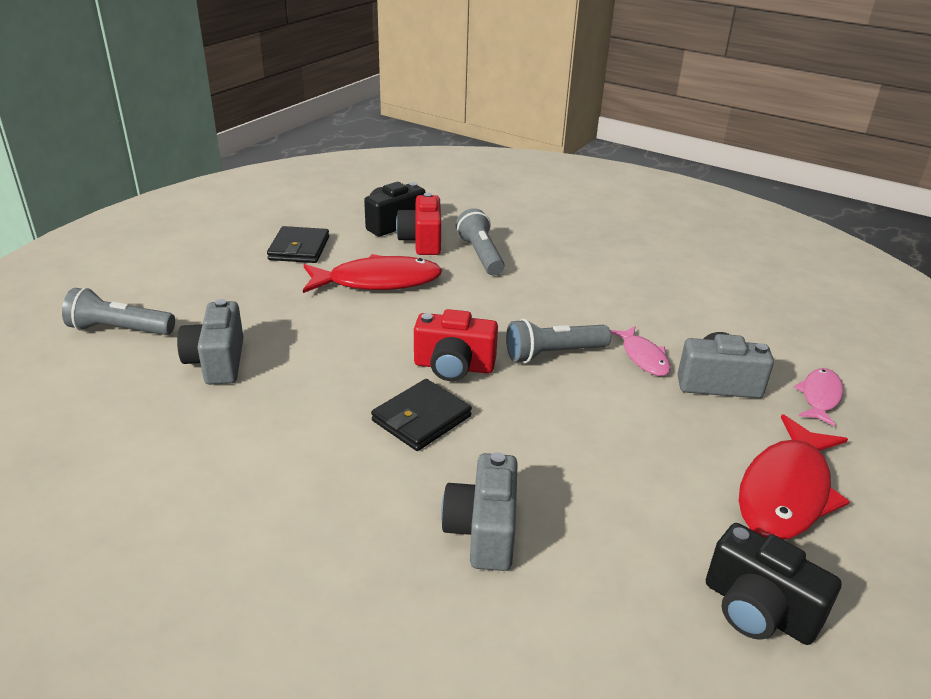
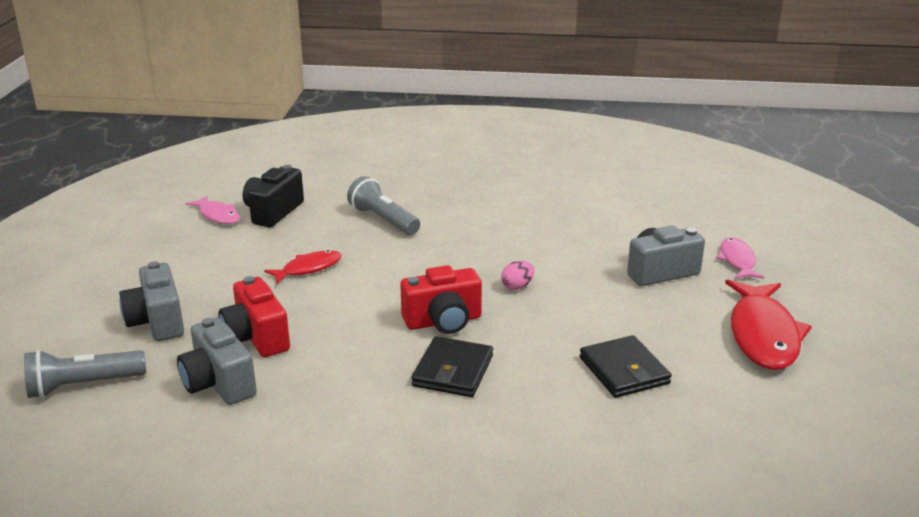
camera: 25 degrees left, 5 degrees down
black wallet [267,226,329,263] -> black wallet moved to [580,335,672,398]
red fish [303,254,442,293] -> red fish [264,250,342,284], size x0.55
red camera [396,192,441,255] -> red camera moved to [219,276,290,357]
grey camera [441,452,518,571] -> grey camera moved to [119,261,184,341]
grey flashlight [506,319,611,363] -> pink egg [501,261,534,290]
pink fish [610,326,671,376] -> pink fish moved to [185,195,240,224]
black camera [706,523,842,645] -> none

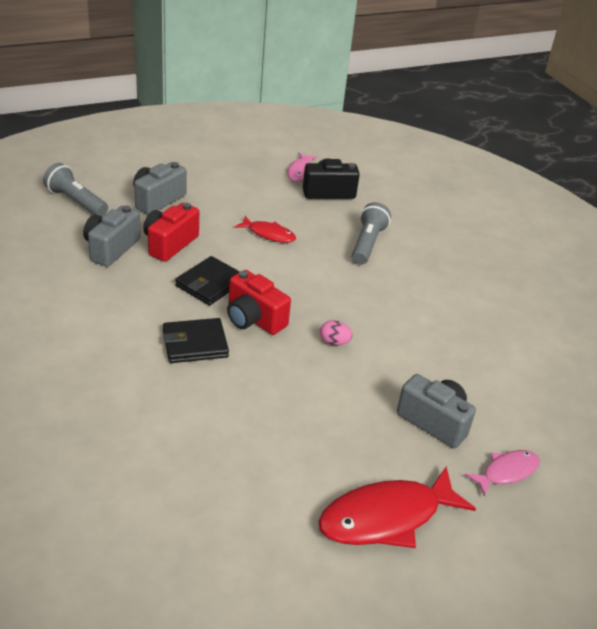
camera: 55 degrees right, 10 degrees up
black wallet [580,335,672,398] -> black wallet moved to [175,256,240,305]

